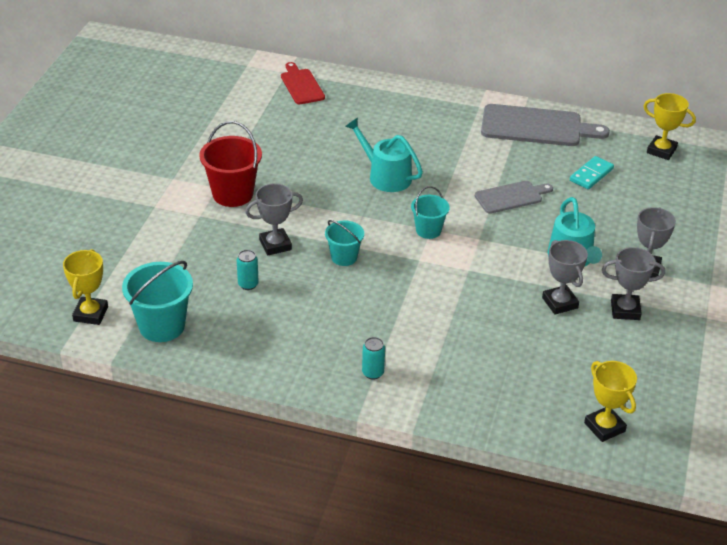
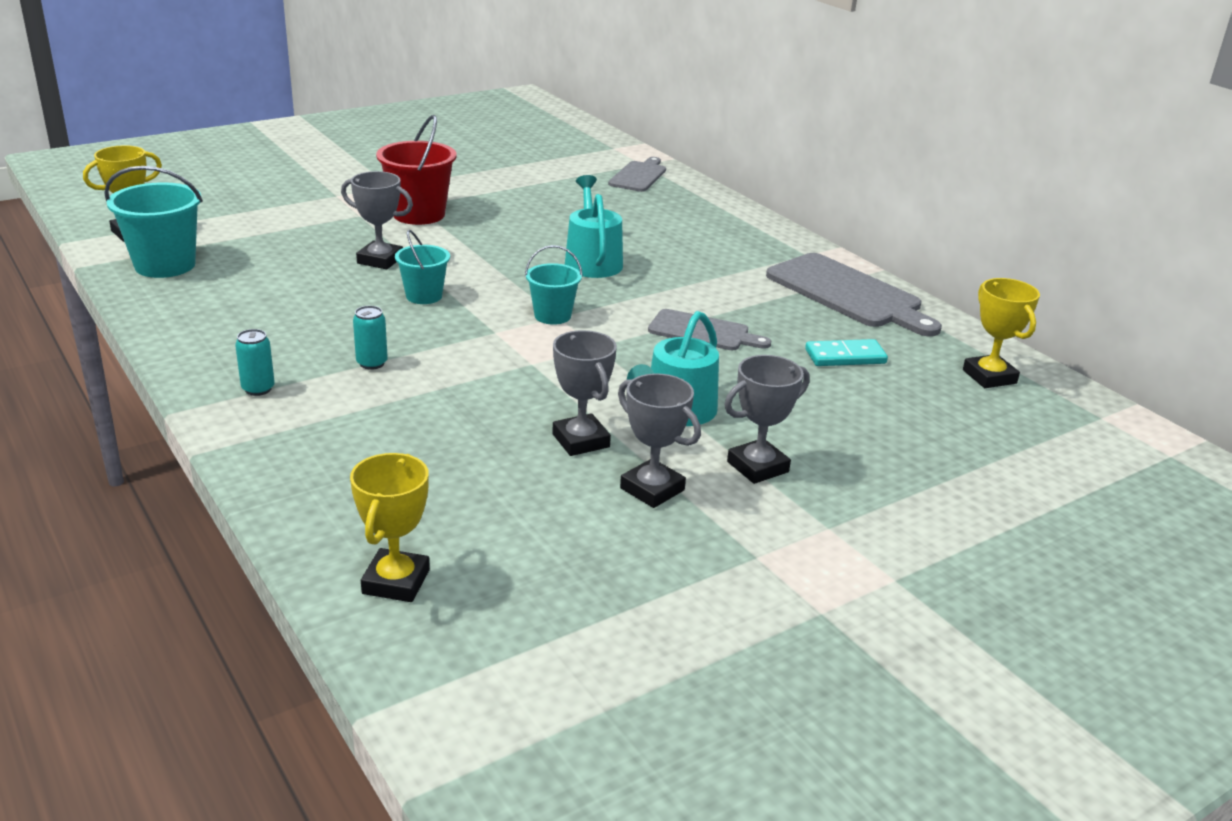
camera: 40 degrees right, 10 degrees down
turquoise can [237,250,259,290] -> turquoise can moved to [353,306,388,370]
red cutting board [281,62,325,104] -> grey cutting board [608,157,666,192]
grey trophy [542,240,588,315] -> grey trophy turned 45 degrees counterclockwise [553,330,617,456]

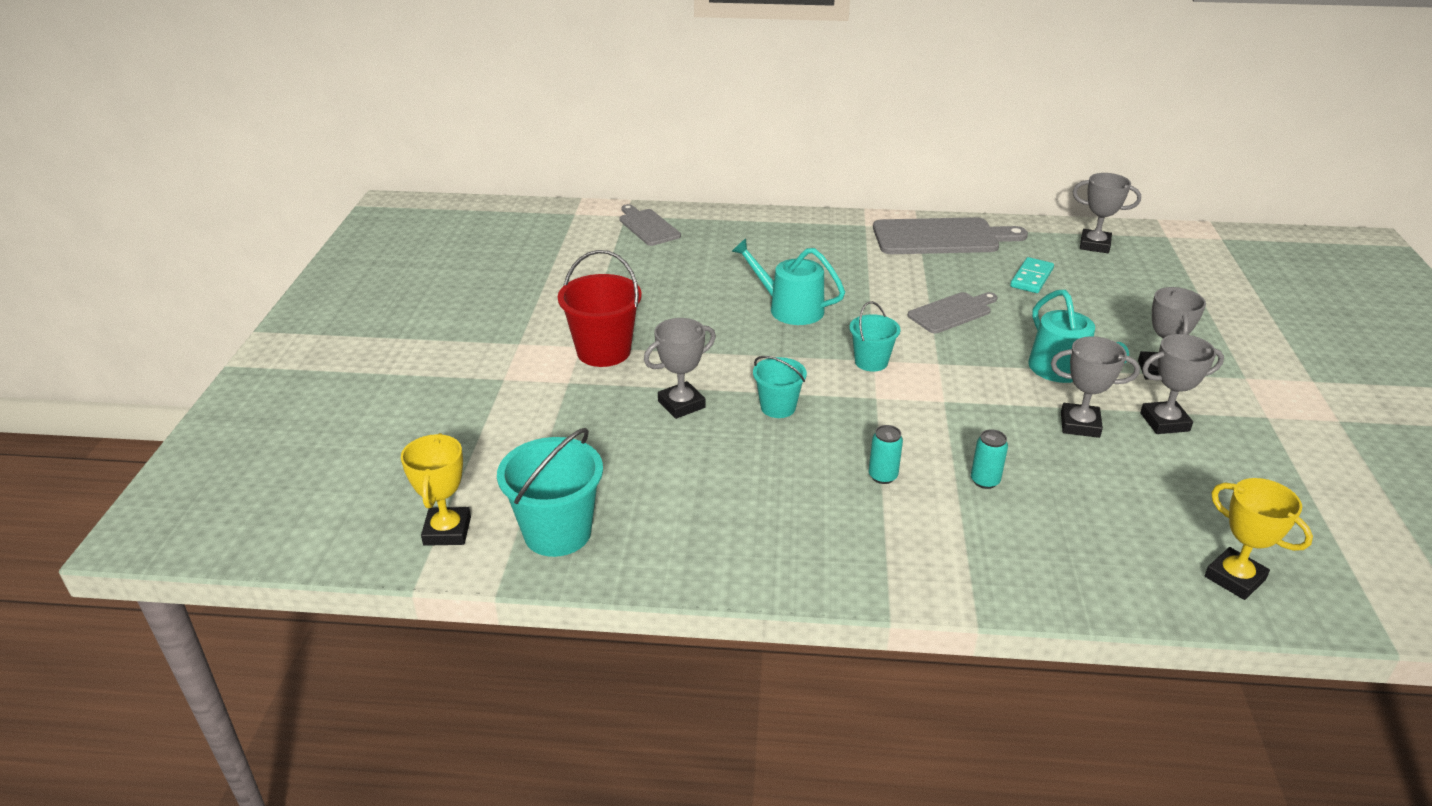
camera: 50 degrees left, 5 degrees up
turquoise can [235,329,275,396] -> turquoise can moved to [971,429,1008,489]
yellow trophy [963,278,1040,388] -> grey trophy [1073,173,1141,253]

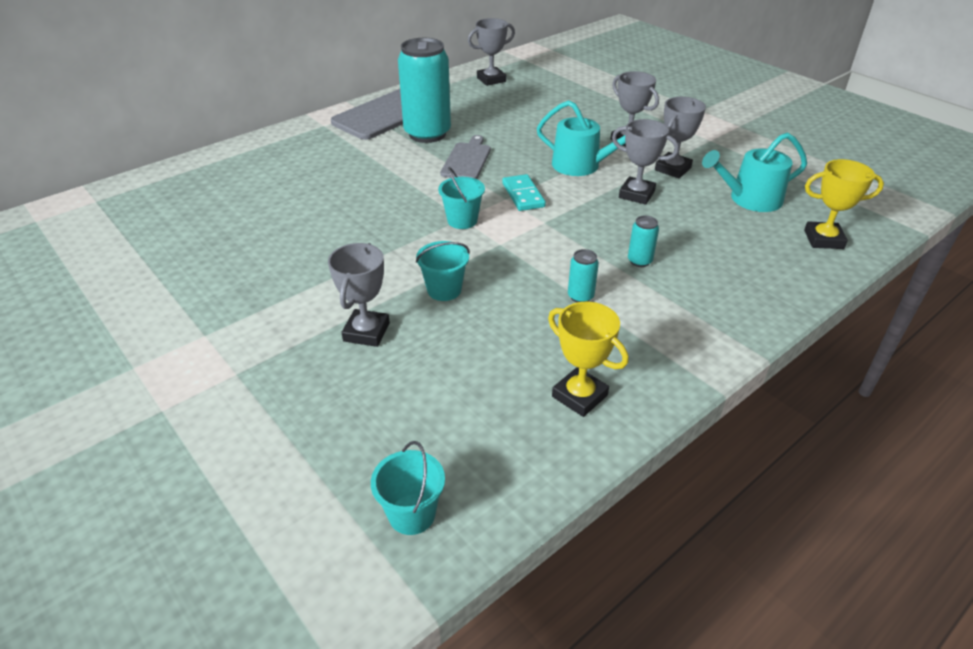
camera: 45 degrees left, 5 degrees up
yellow trophy [401,433,471,546] -> yellow trophy moved to [548,302,628,417]
turquoise bucket [497,428,603,557] -> turquoise bucket [371,441,445,535], size x0.61
red bucket [558,250,642,367] -> none
grey cutting board [619,204,681,246] -> none
turquoise watering can [731,238,845,325] -> turquoise watering can moved to [702,133,807,212]
turquoise domino [1010,257,1054,293] -> turquoise domino moved to [502,174,546,211]
grey trophy [1051,336,1140,438] -> grey trophy turned 60 degrees clockwise [612,119,679,205]
none -> turquoise can [398,38,451,143]

